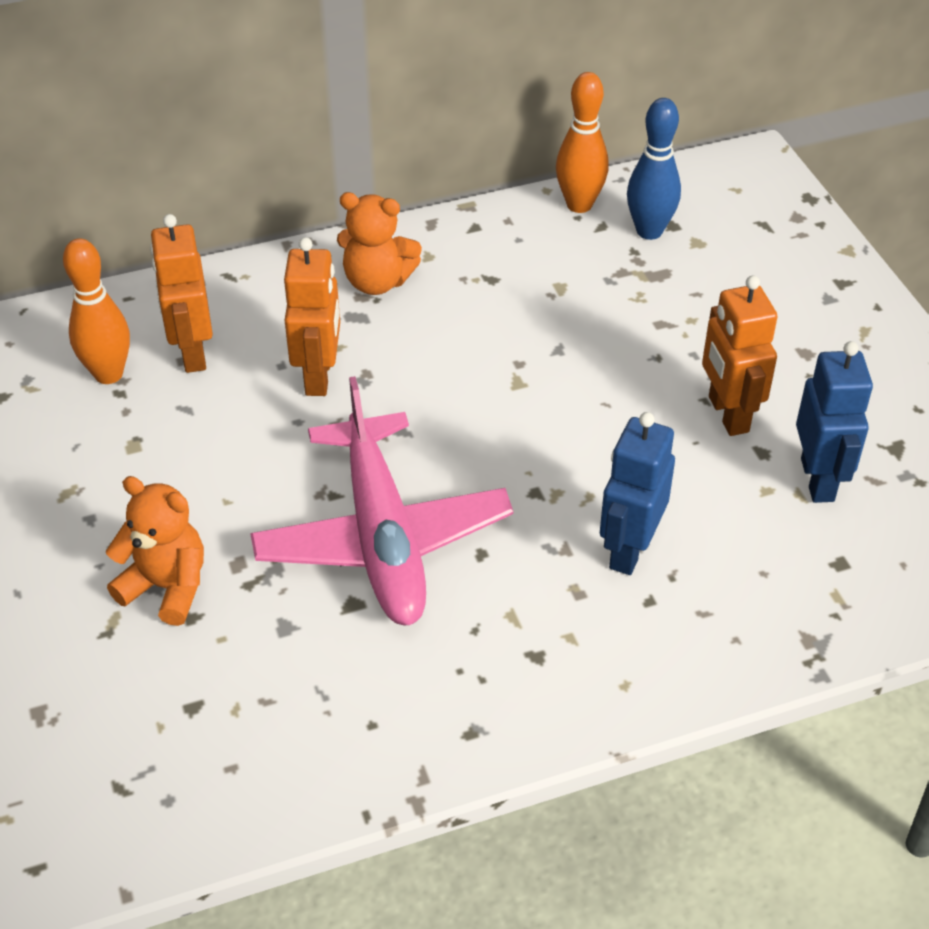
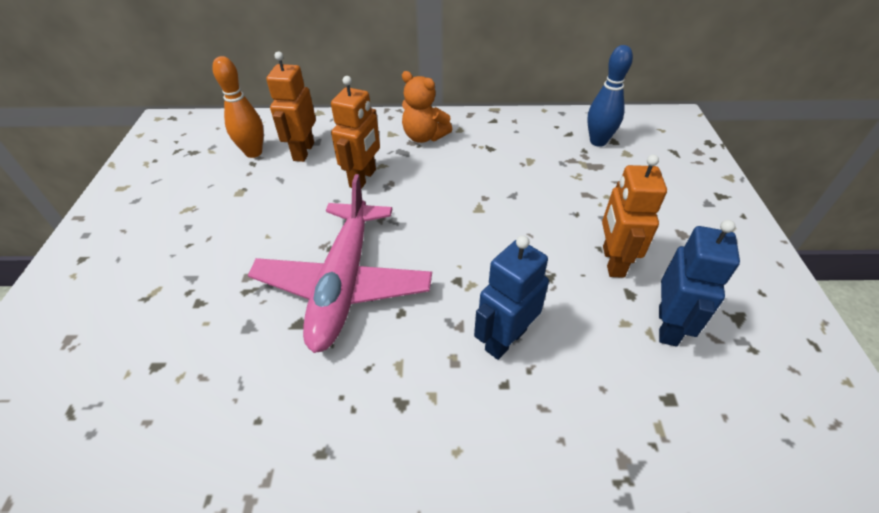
camera: 20 degrees right, 0 degrees up
orange teddy bear [106,476,204,626] -> none
orange bowling pin [556,72,609,213] -> none

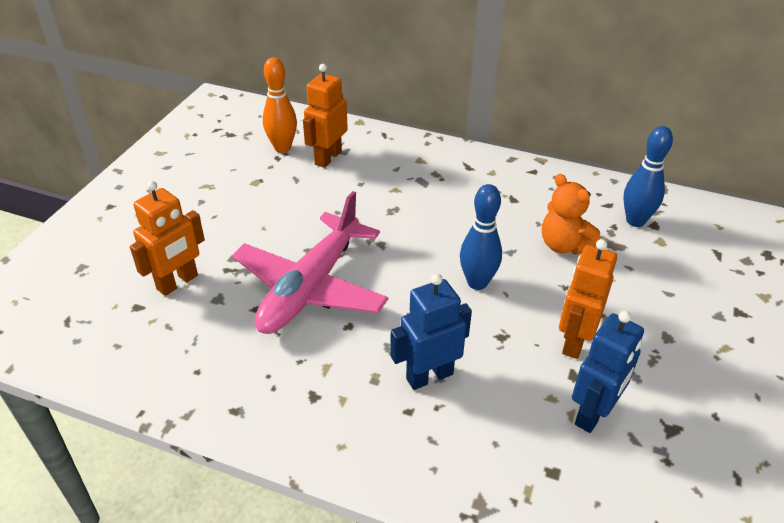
camera: 20 degrees right, 5 degrees down
orange robot [331,76,380,189] -> orange robot moved to [130,181,205,296]
orange teddy bear [402,71,452,143] -> orange teddy bear moved to [542,174,600,255]
none -> blue bowling pin [460,184,502,290]

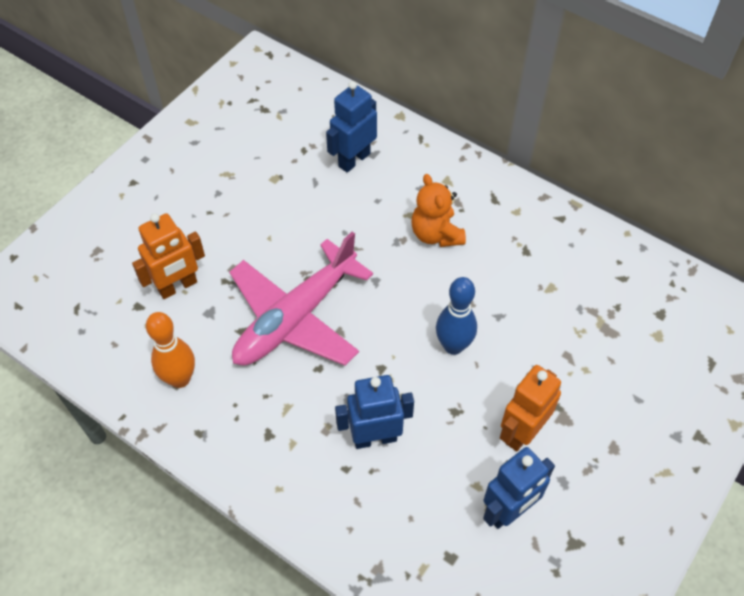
camera: 15 degrees right, 15 degrees up
orange bowling pin [263,57,297,153] -> orange bowling pin moved to [146,312,195,388]
orange robot [303,64,348,168] -> blue robot [326,81,377,173]
orange teddy bear [542,174,600,255] -> orange teddy bear moved to [412,174,466,247]
blue bowling pin [623,126,673,227] -> none

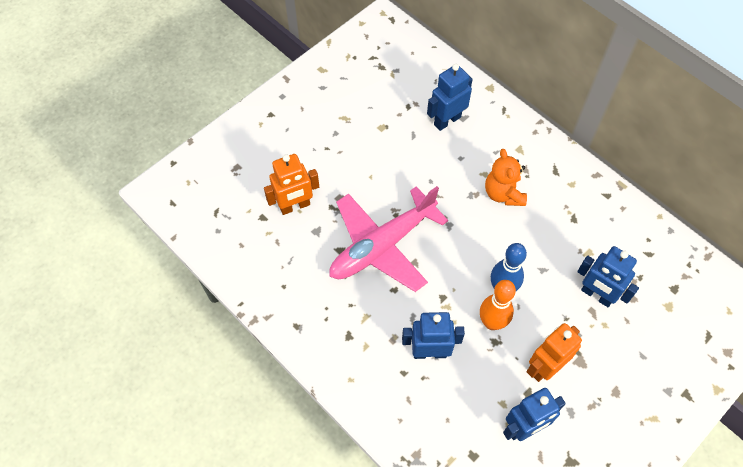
camera: 10 degrees right, 5 degrees up
orange bowling pin [146,312,195,388] -> orange bowling pin moved to [480,280,516,330]
none -> blue robot [577,246,639,307]

